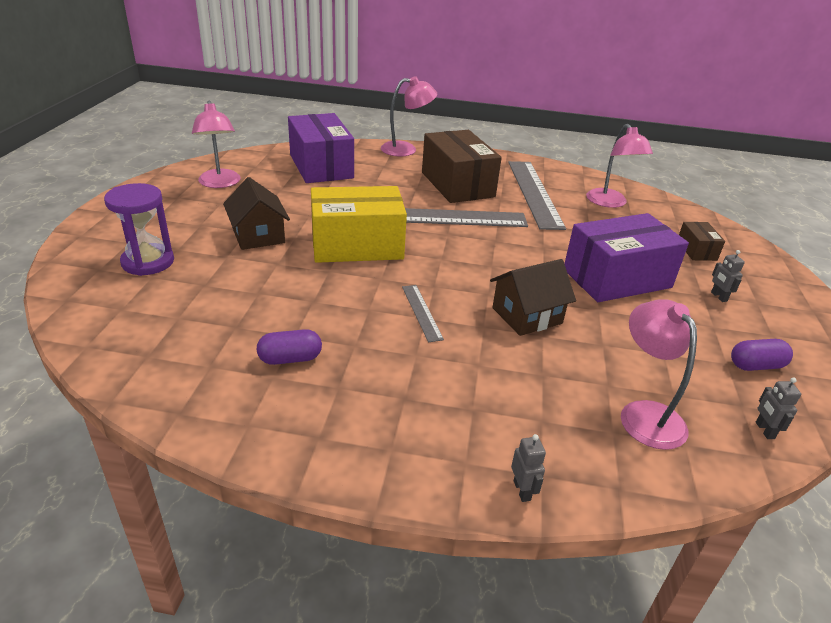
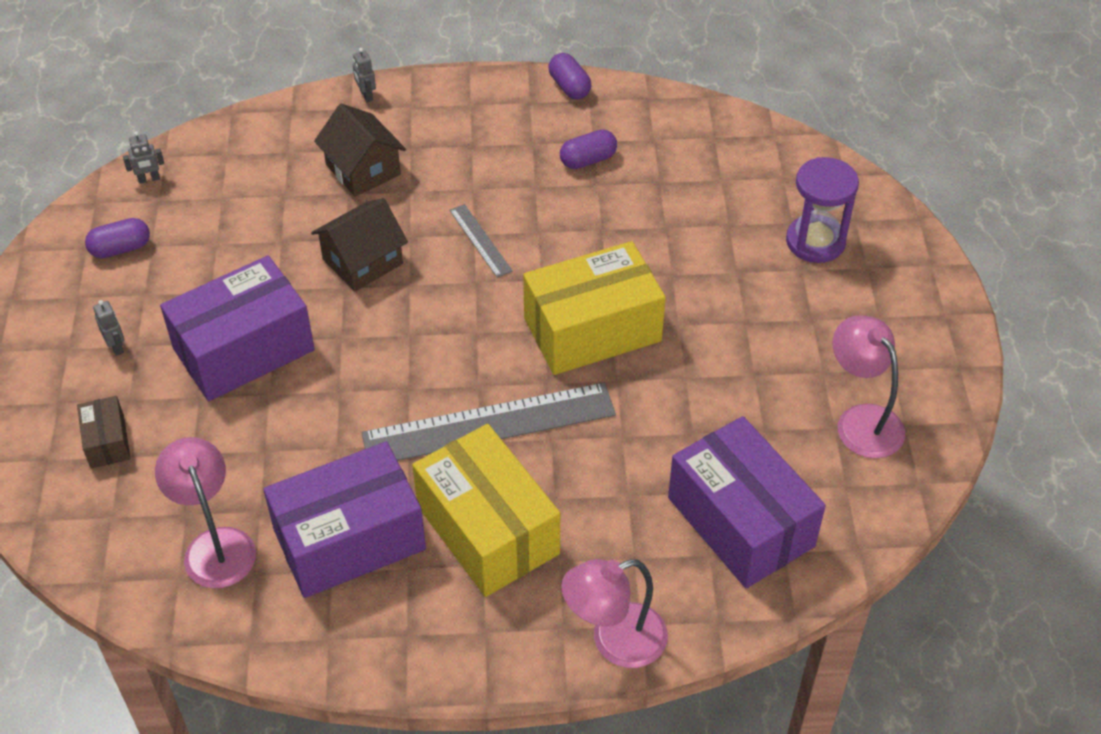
camera: 170 degrees right, 15 degrees up
brown house [223,177,290,250] -> brown house moved to [314,104,406,197]
brown box [422,130,502,203] -> yellow box [412,424,560,597]
grey ruler [508,161,566,230] -> purple box [263,442,426,598]
pink lamp [621,299,697,450] -> none
grey robot [756,377,801,439] -> grey robot turned 90 degrees clockwise [123,131,164,184]
none -> purple capsule [549,53,591,99]

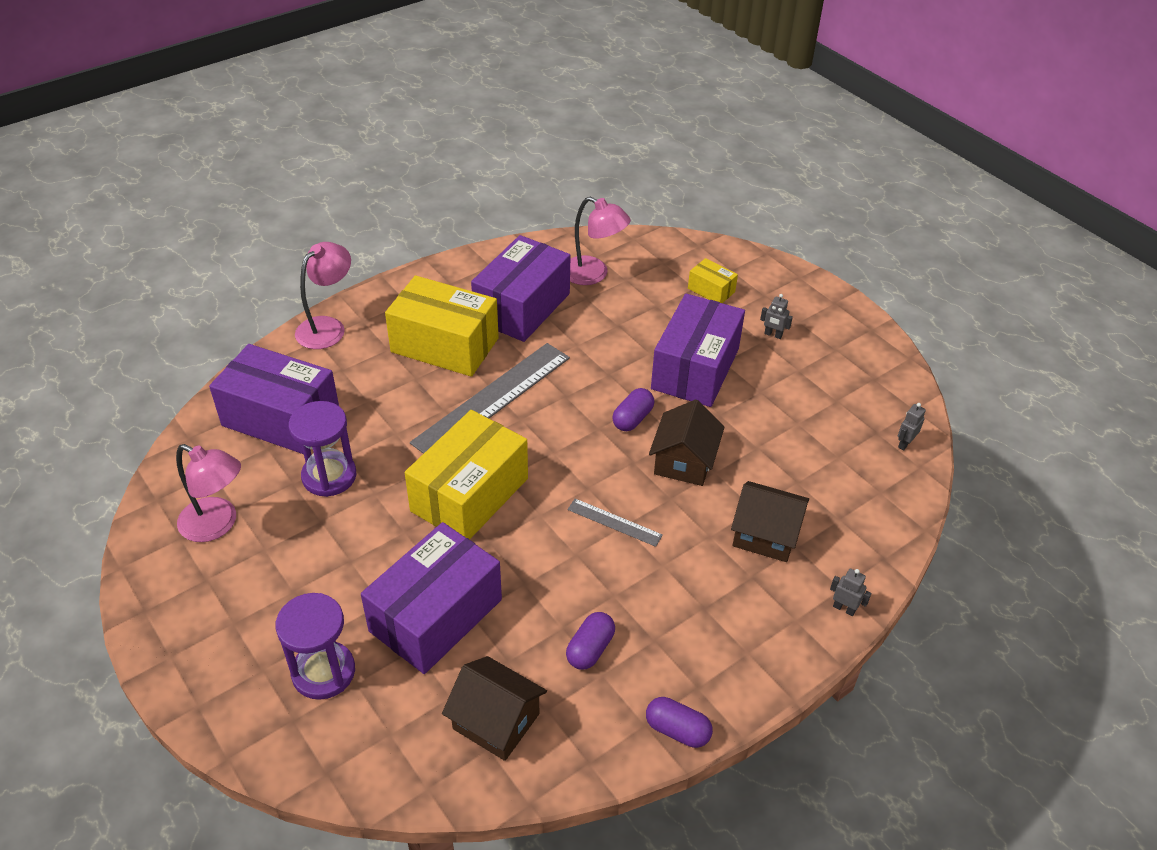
camera: 145 degrees right, 5 degrees down
brown box [77,396,131,468] -> yellow box [688,258,738,303]
purple capsule [85,218,150,258] -> purple capsule moved to [612,388,654,431]
none -> purple hourglass [289,401,357,497]
none -> purple box [361,522,502,674]
none -> brown house [442,656,547,761]

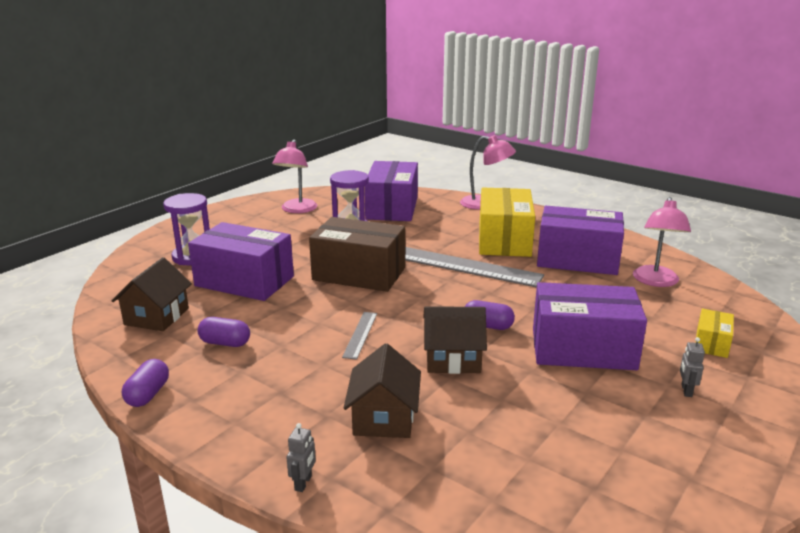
camera: 75 degrees right, 20 degrees down
yellow box [405,410,528,539] -> brown box [309,217,405,292]
grey robot [898,403,926,450] -> none

